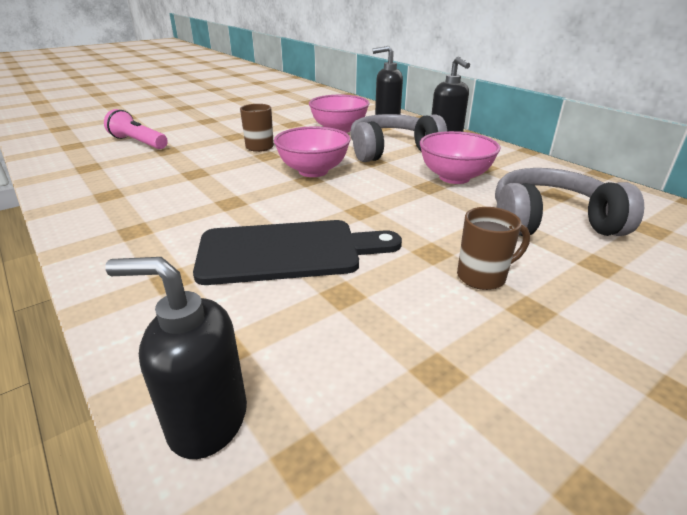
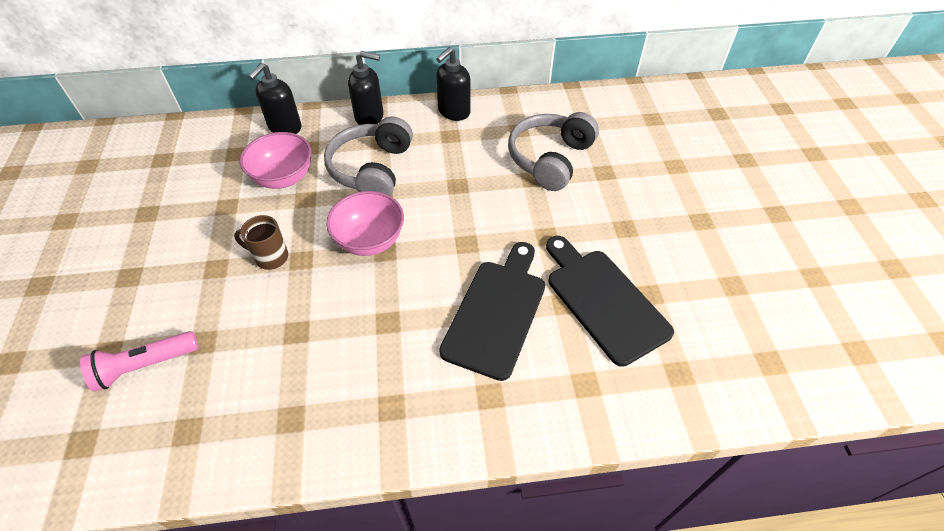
camera: 60 degrees left, 20 degrees up
black soap dispenser [105,257,247,459] -> black soap dispenser moved to [436,47,470,121]
pink bowl [420,131,500,184] -> none
brown mug [457,207,530,290] -> none
none -> black cutting board [546,236,674,367]

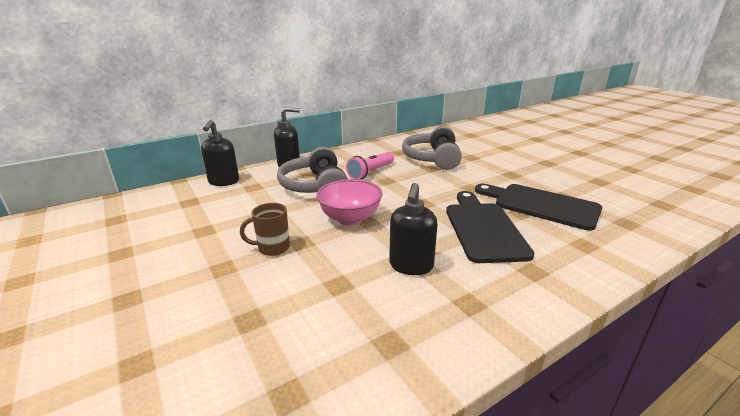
camera: 25 degrees left, 25 degrees down
pink flashlight [80,331,198,392] -> pink flashlight moved to [346,152,394,180]
pink bowl [240,132,311,189] -> none
black soap dispenser [436,47,470,121] -> black soap dispenser moved to [389,183,437,275]

